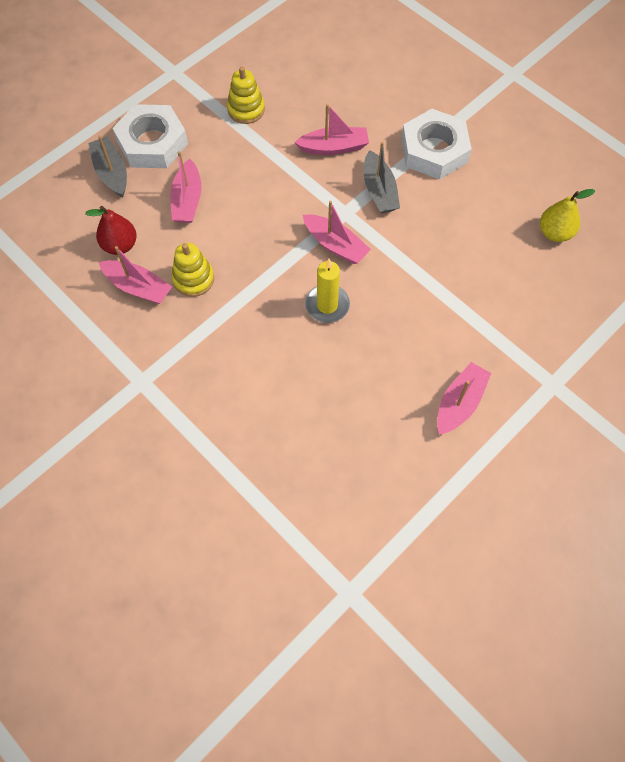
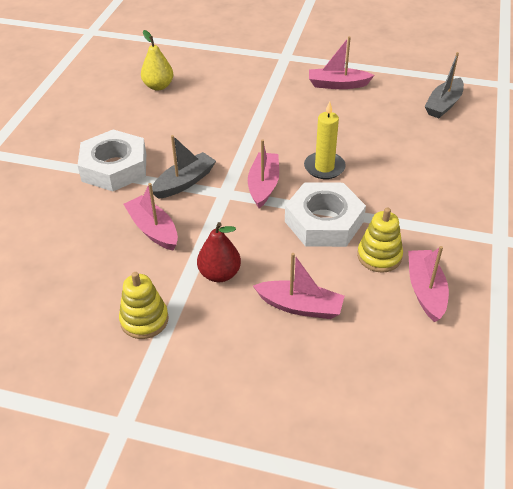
camera: 120 degrees left, 20 degrees down
red pear [85,206,137,255] -> red pear moved to [197,222,241,282]
grey boat [88,136,127,197] -> grey boat moved to [425,52,464,118]
white nut [113,104,188,168] -> white nut moved to [285,182,366,247]
pink boat [170,151,201,223] -> pink boat turned 45 degrees clockwise [253,253,344,319]

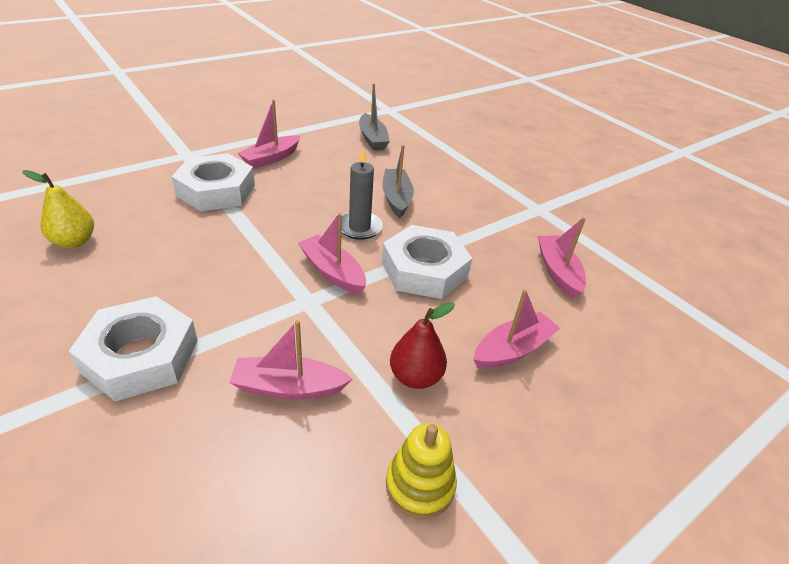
camera: 55 degrees left, 5 degrees down
grey boat [152,135,216,199] -> grey boat moved to [383,145,414,218]
yellow candle [304,101,346,179] -> grey candle [341,148,383,240]
yellow stacking toy [357,208,403,273] -> none
pink boat [408,246,449,322] -> pink boat turned 45 degrees clockwise [538,217,586,299]
none -> white nut [171,153,255,211]

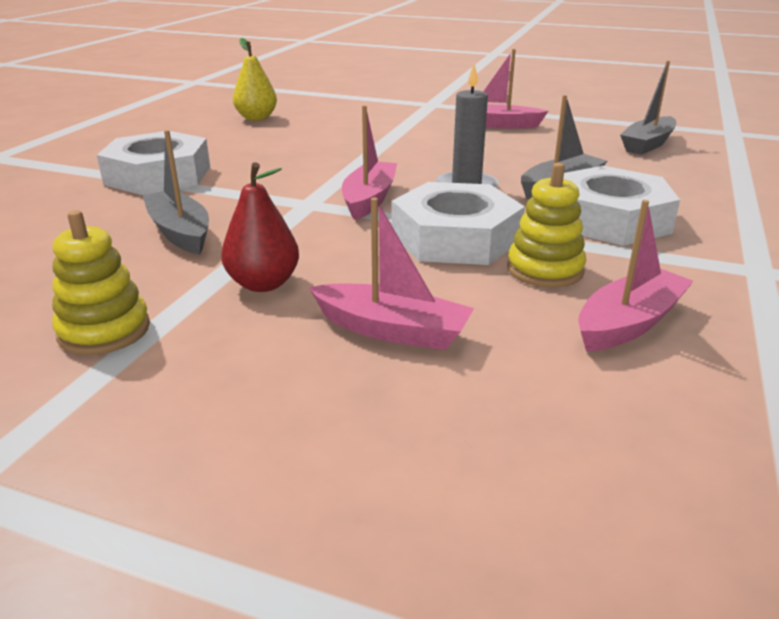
camera: 60 degrees right, 10 degrees down
white nut [171,153,255,211] -> white nut moved to [563,166,680,246]
pink boat [229,320,352,399] -> grey boat [143,130,209,255]
none -> yellow stacking toy [507,163,586,288]

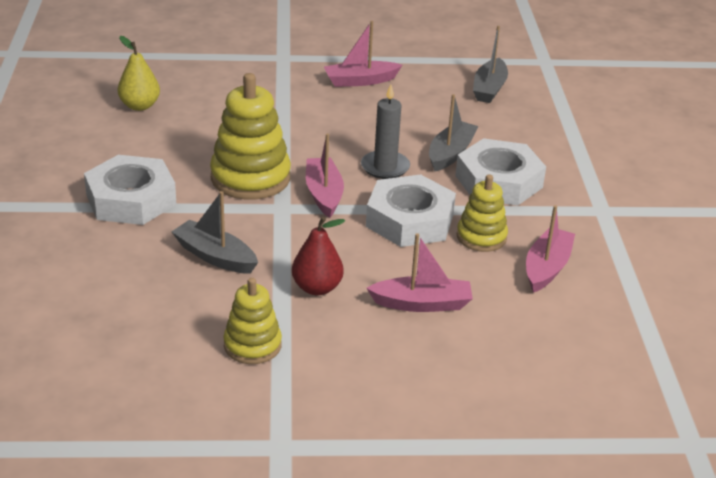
camera: 25 degrees left, 5 degrees up
none -> yellow stacking toy [210,73,291,200]

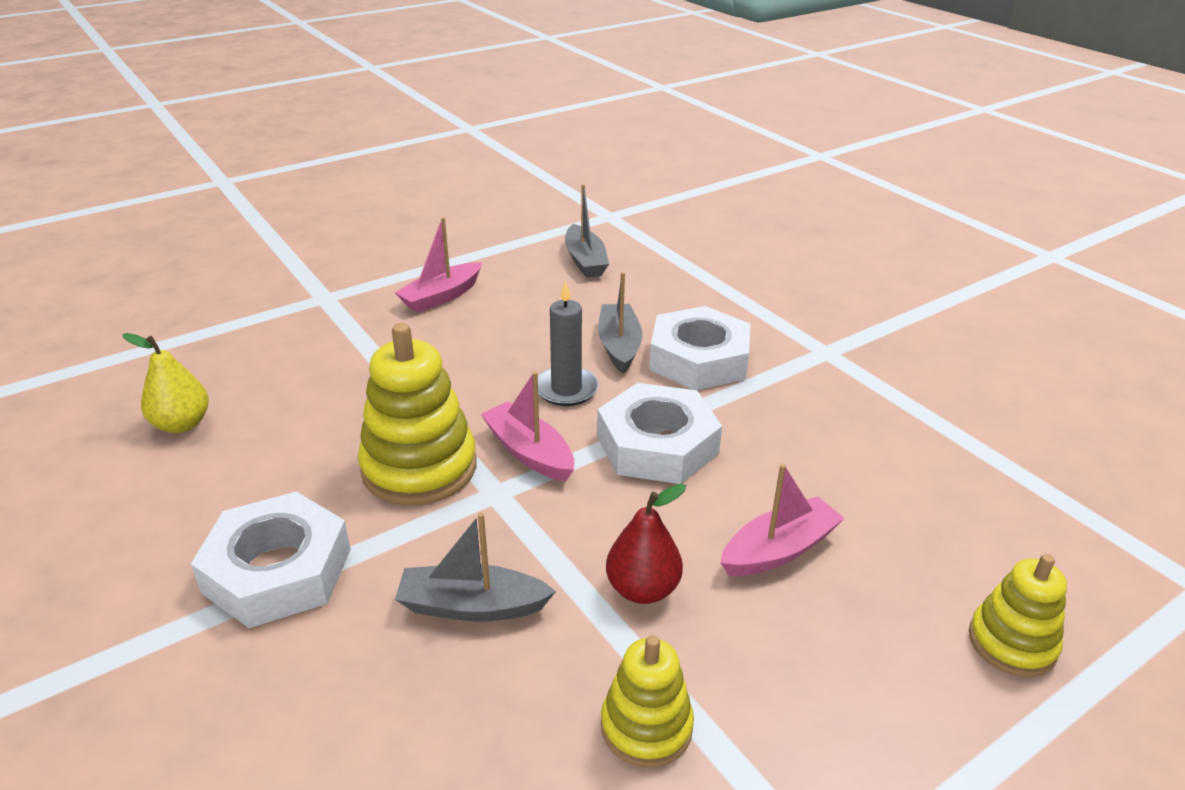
camera: 30 degrees left, 0 degrees up
yellow stacking toy [457,174,508,252] -> yellow stacking toy moved to [969,554,1067,677]
pink boat [526,205,575,293] -> none

